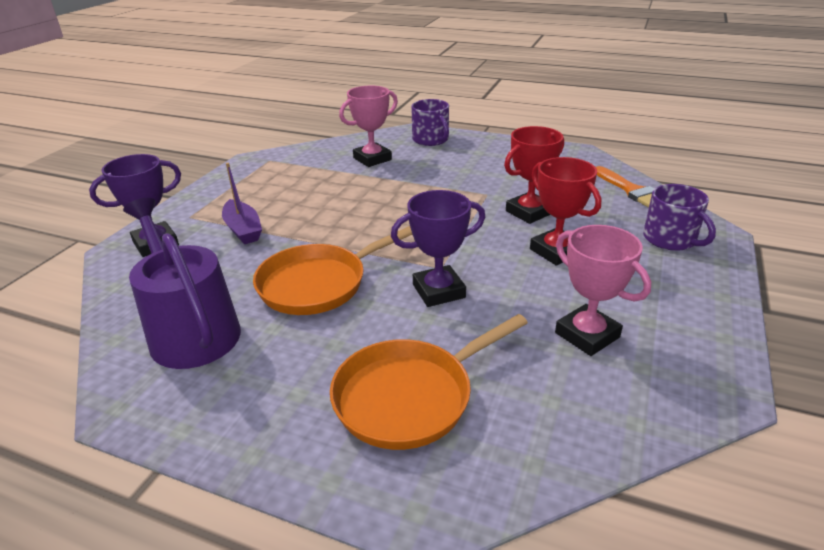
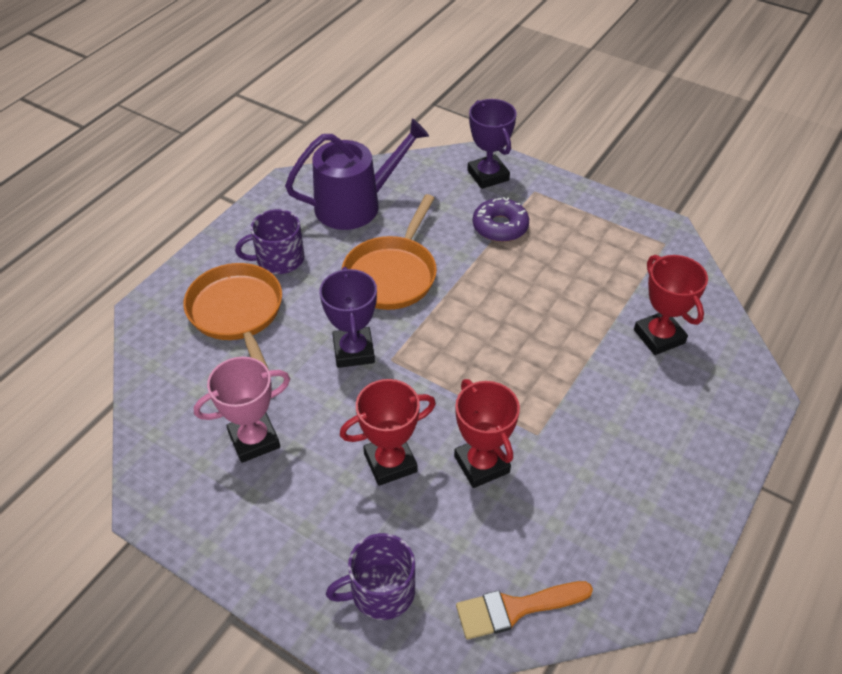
camera: 100 degrees right, 15 degrees up
purple boat [222,163,262,244] -> purple donut [473,197,529,242]
orange pan [253,226,412,315] -> orange pan turned 135 degrees counterclockwise [342,194,437,310]
pink trophy [339,86,398,167] -> red trophy [634,255,708,355]
purple mug [411,99,449,146] -> purple mug moved to [235,209,305,274]

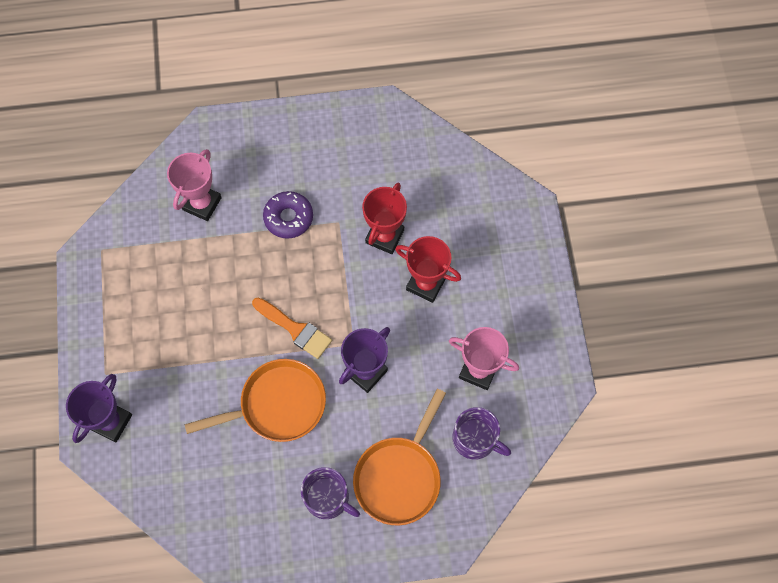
camera: 130 degrees left, 20 degrees up
purple watering can [285,119,429,230] -> none
purple mug [326,533,415,620] -> purple mug moved to [452,407,511,459]
orange brush [456,581,593,640] -> orange brush moved to [252,298,332,359]
purple donut [473,197,529,242] -> purple donut moved to [263,191,313,239]
red trophy [634,255,708,355] -> pink trophy [167,149,222,221]

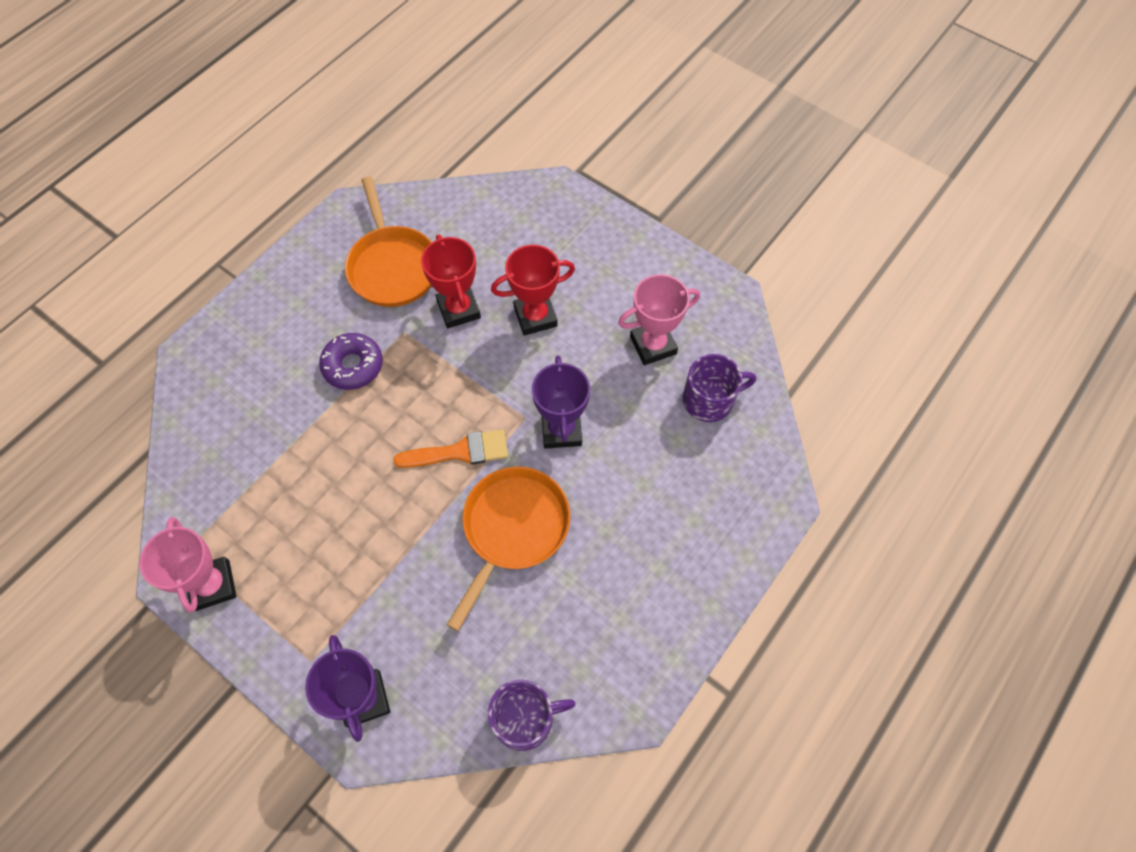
camera: 45 degrees left, 5 degrees down
pink trophy [167,149,222,221] -> pink trophy moved to [140,517,237,613]
purple mug [301,467,360,519] -> purple mug moved to [488,679,576,751]
orange pan [353,389,446,525] -> orange pan moved to [345,177,432,307]

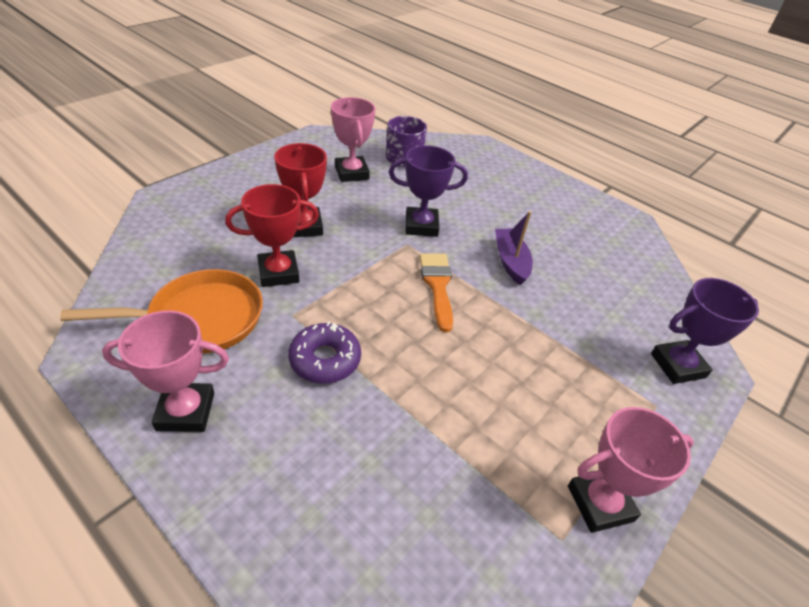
camera: 90 degrees left, 20 degrees down
orange pan [447,466,570,631] -> purple boat [495,211,533,285]
purple mug [488,679,576,751] -> none
none -> pink trophy [102,310,229,432]

